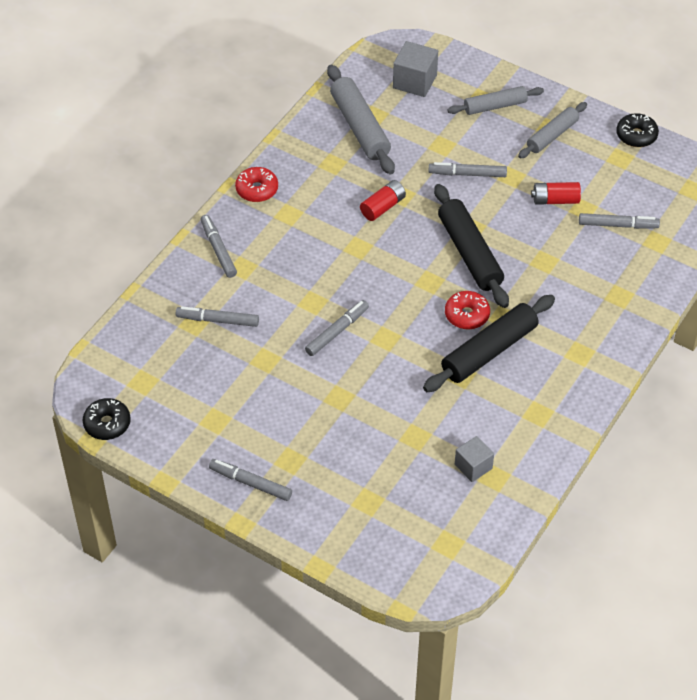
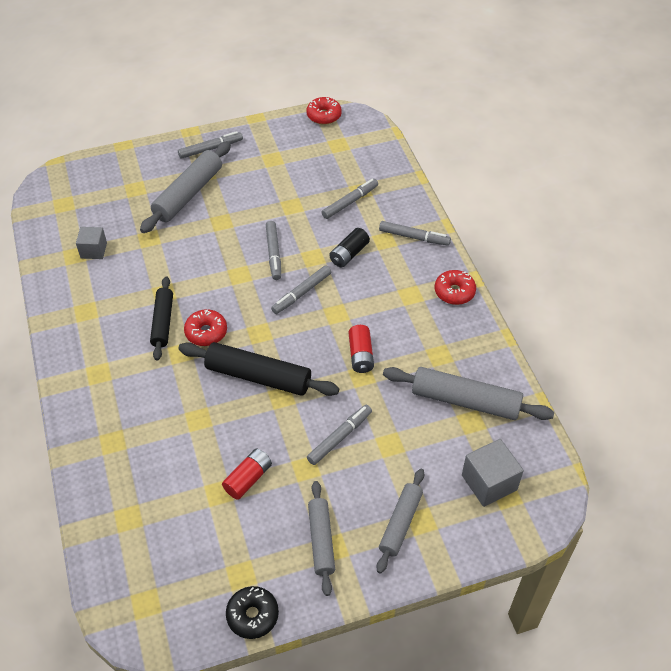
camera: 130 degrees right, 0 degrees up
black donut [83,398,131,440] -> red donut [306,97,342,125]
black rolling pin [423,295,555,392] -> black rolling pin [150,276,173,361], size x0.64
grey marker [579,213,660,229] -> grey marker moved to [271,265,331,314]
none -> grey rolling pin [140,141,231,233]
none -> black battery [329,228,370,268]

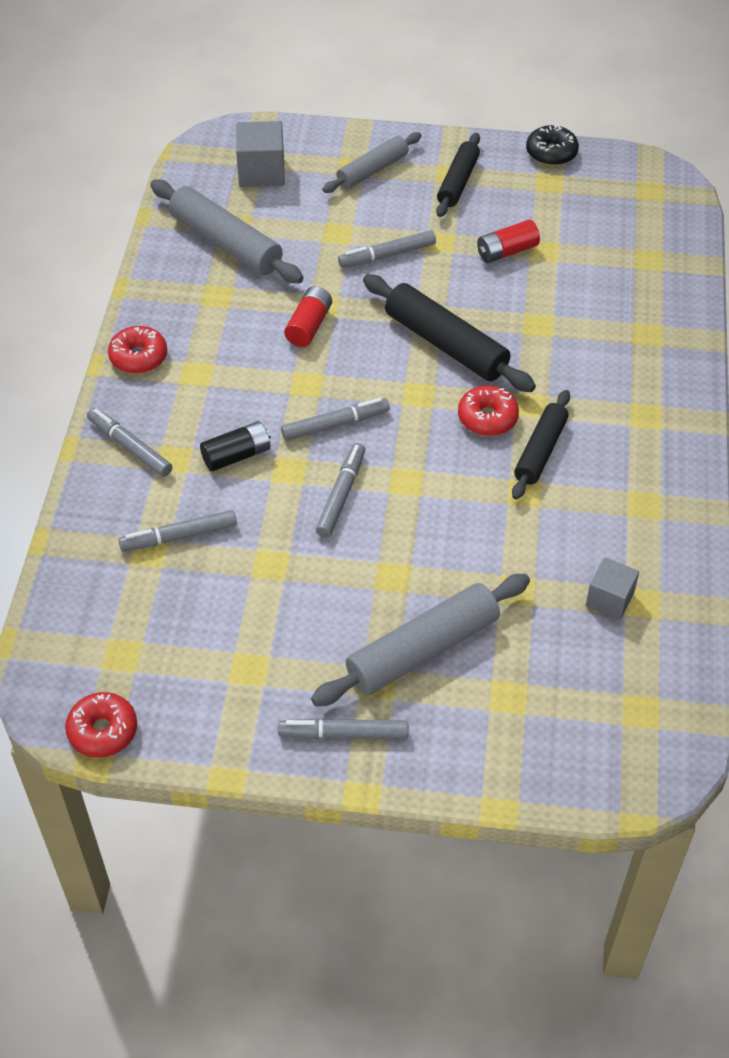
camera: 155 degrees left, 0 degrees up
grey rolling pin [308,481,335,596] -> black rolling pin [436,133,480,217]

